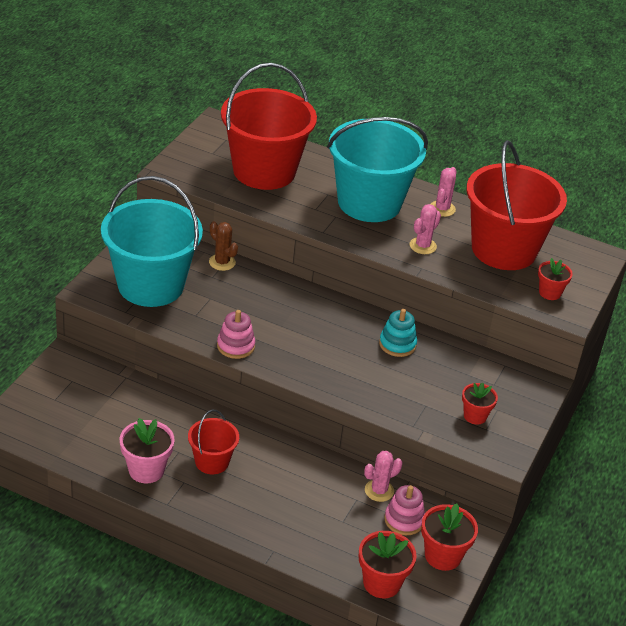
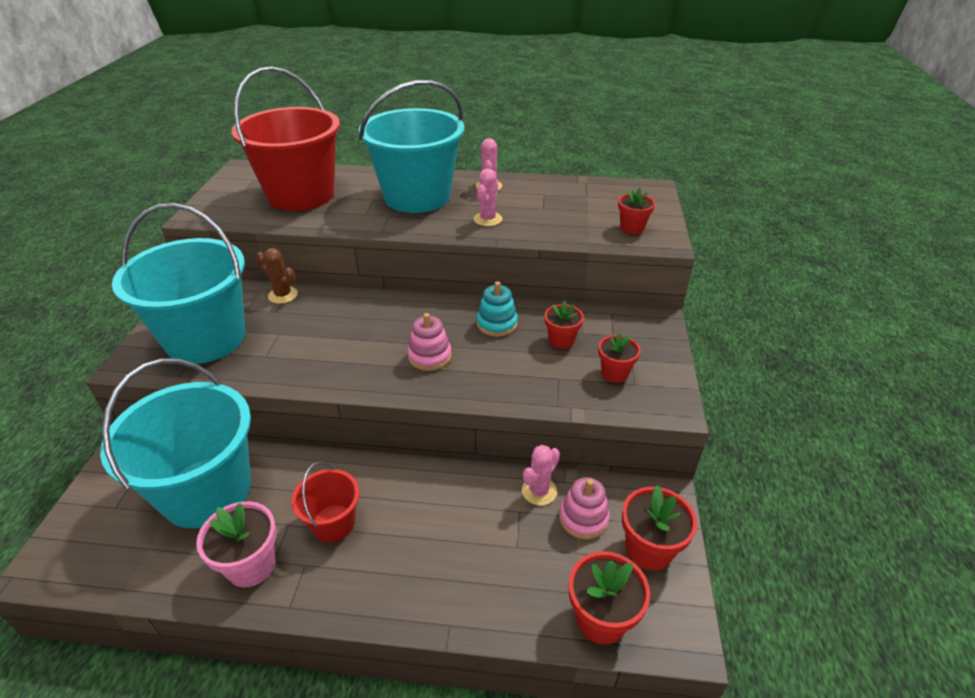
camera: 15 degrees left, 0 degrees up
pink stacking toy [217,310,255,359] -> pink stacking toy moved to [407,313,452,371]
red bucket [466,140,567,270] -> none
none -> turquoise bucket [100,359,251,528]
none -> red flower pot [544,301,584,349]

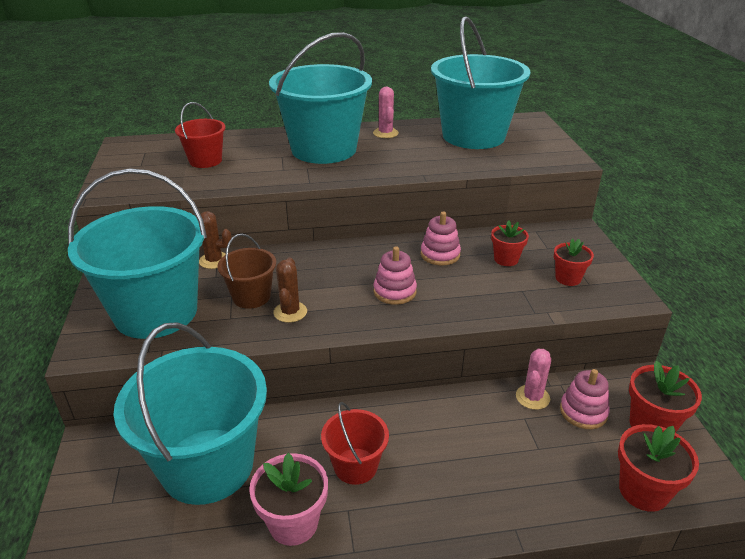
camera: 15 degrees left, 5 degrees down
red bucket [232,67,340,211] -> red bucket [175,102,226,168], size x0.48
pink cactus [474,168,502,226] -> none
turquoise stacking toy [477,281,518,337] -> pink stacking toy [421,212,461,266]
red flower pot [618,188,655,234] -> none
none -> brown bucket [218,234,276,309]
none -> brown cactus [273,257,307,323]
none -> turquoise bucket [431,16,530,149]

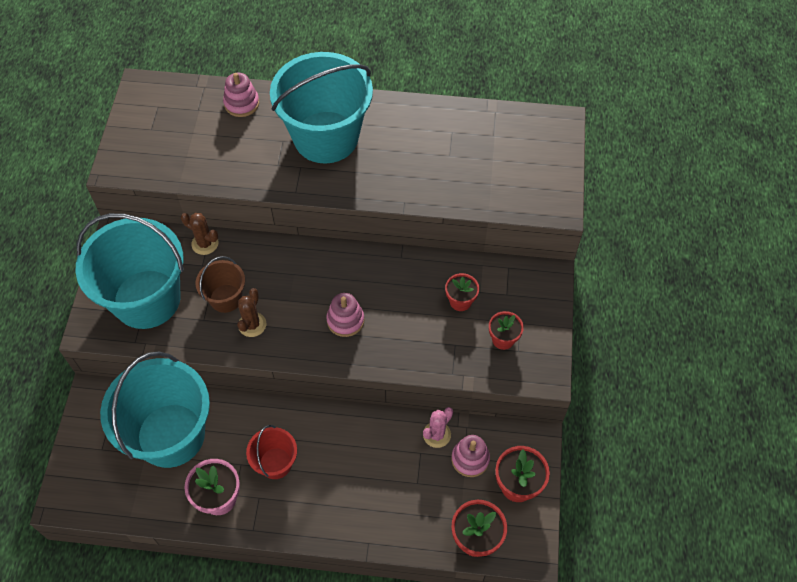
camera: 15 degrees right, 25 degrees up
red bucket [175,102,226,168] -> none
pink cactus [373,87,399,138] -> none
pink stacking toy [421,212,461,266] -> pink stacking toy moved to [223,73,259,117]
turquoise bucket [431,16,530,149] -> none

